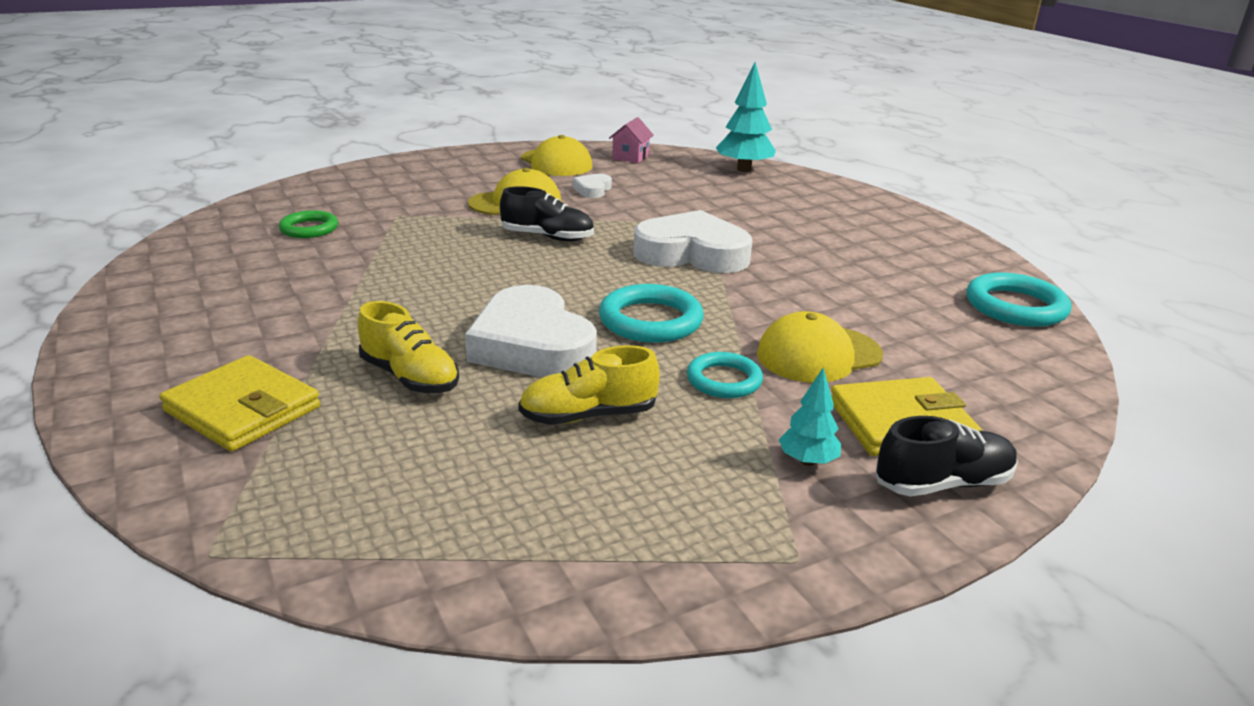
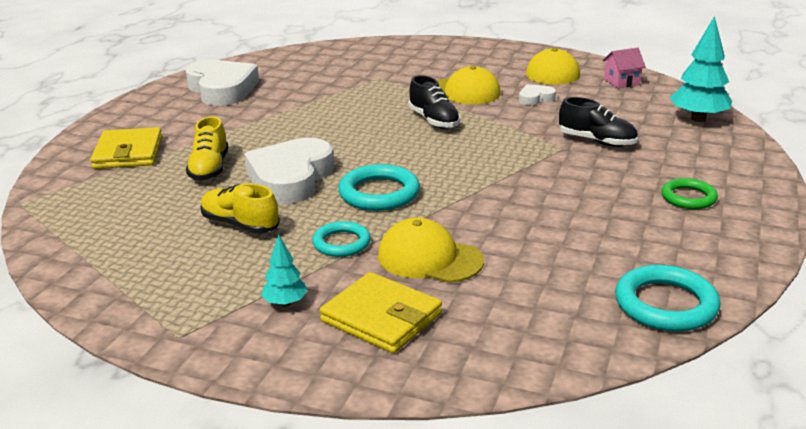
camera: 50 degrees right, 0 degrees up
green ring [279,210,338,238] -> green ring moved to [661,178,718,209]
white heart [633,210,753,273] -> white heart moved to [186,60,259,106]
black shoe [876,416,1018,496] -> black shoe moved to [559,97,638,147]

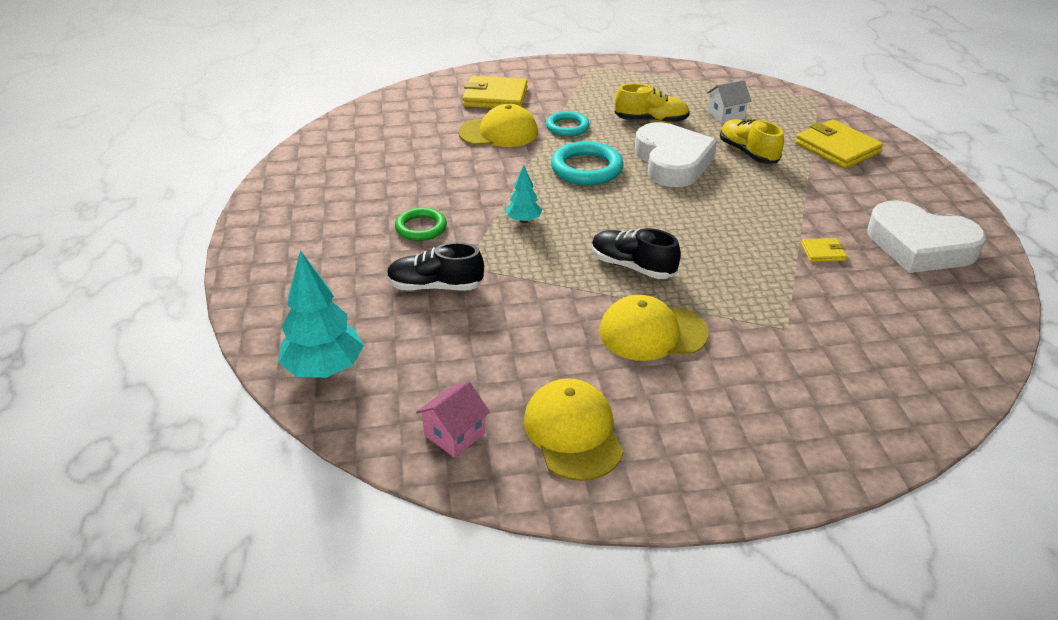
camera: 150 degrees right, 10 degrees up
turquoise tree [261,234,307,306] -> turquoise tree moved to [506,165,542,223]
white heart [519,84,556,105] -> none
turquoise ring [615,265,720,332] -> none
green ring [661,178,718,209] -> green ring moved to [395,207,447,241]
none -> white house [707,80,751,124]
none -> yellow wallet [801,238,847,262]

